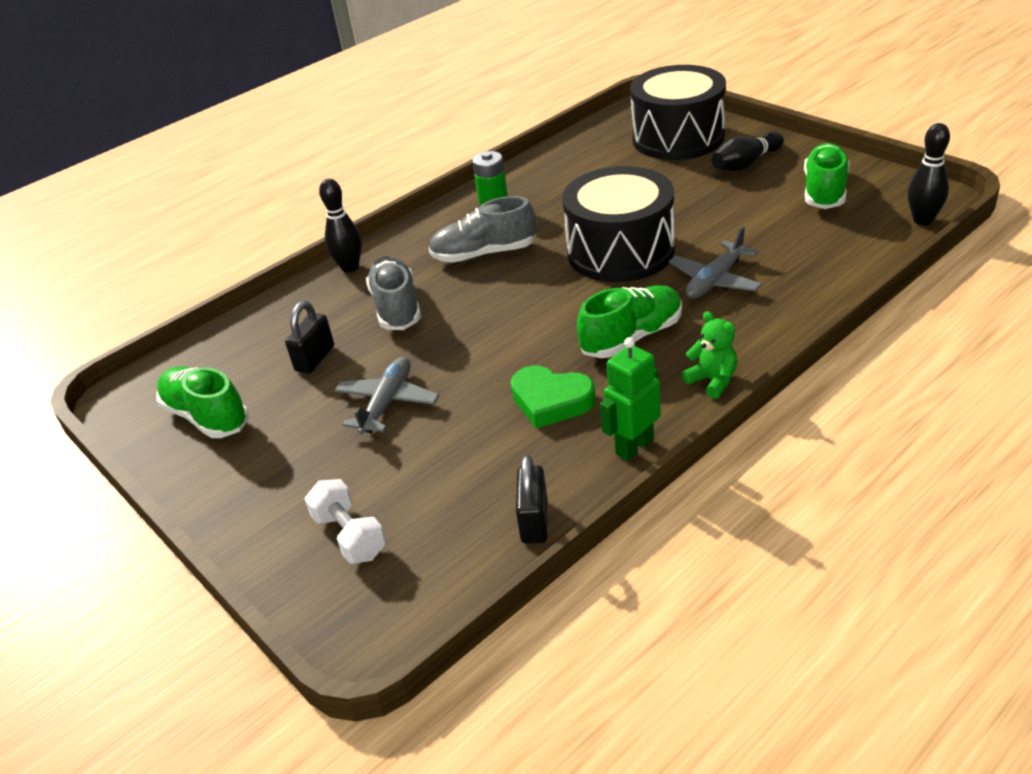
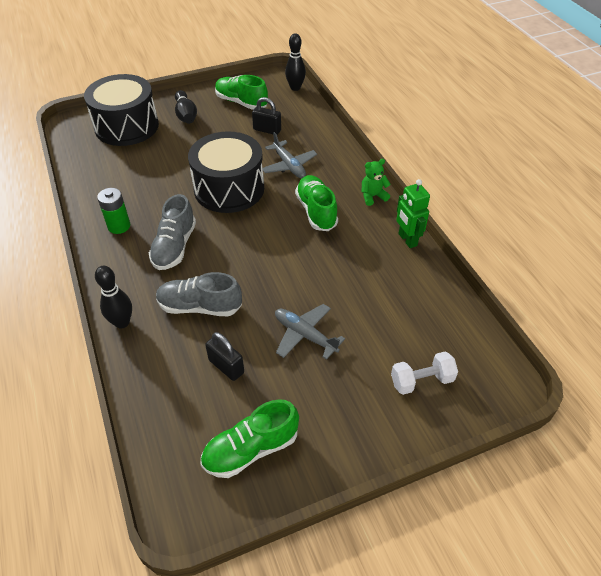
camera: 75 degrees left, 10 degrees up
green heart [511,365,596,428] -> none
black padlock [516,455,547,544] -> black padlock moved to [252,97,281,135]

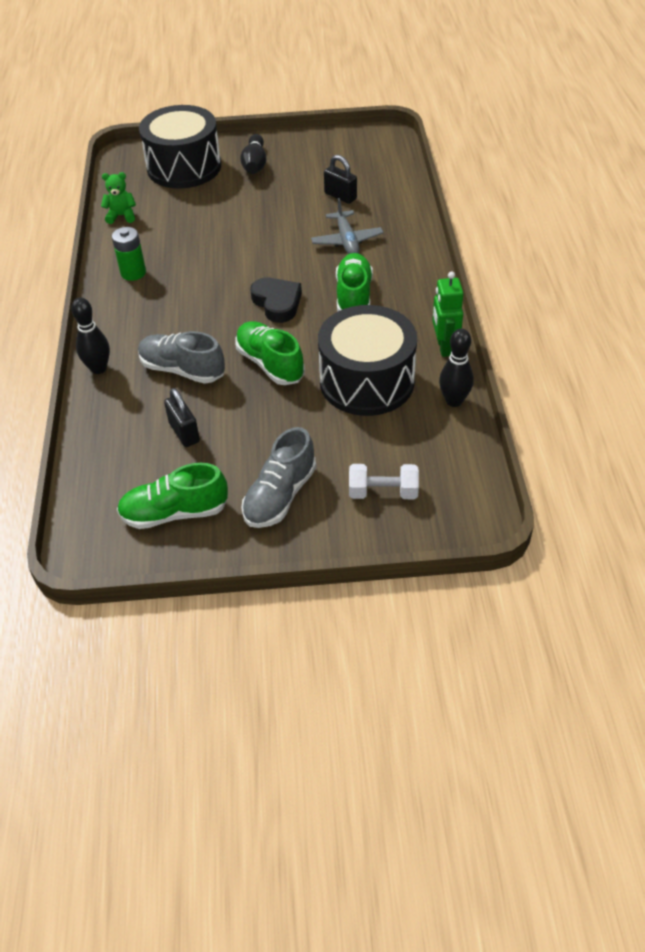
camera: 20 degrees right, 0 degrees up
grey shoe [149,194,196,270] -> grey shoe moved to [242,427,316,528]
black drum [188,131,264,213] -> black drum moved to [318,305,417,416]
green shoe [215,75,268,110] -> green shoe moved to [235,321,305,385]
grey plane [275,304,345,360] -> none
black bowling pin [285,33,306,91] -> black bowling pin moved to [439,329,474,407]
green teddy bear [362,159,391,206] -> green teddy bear moved to [101,172,136,224]
none -> black heart [250,278,302,323]

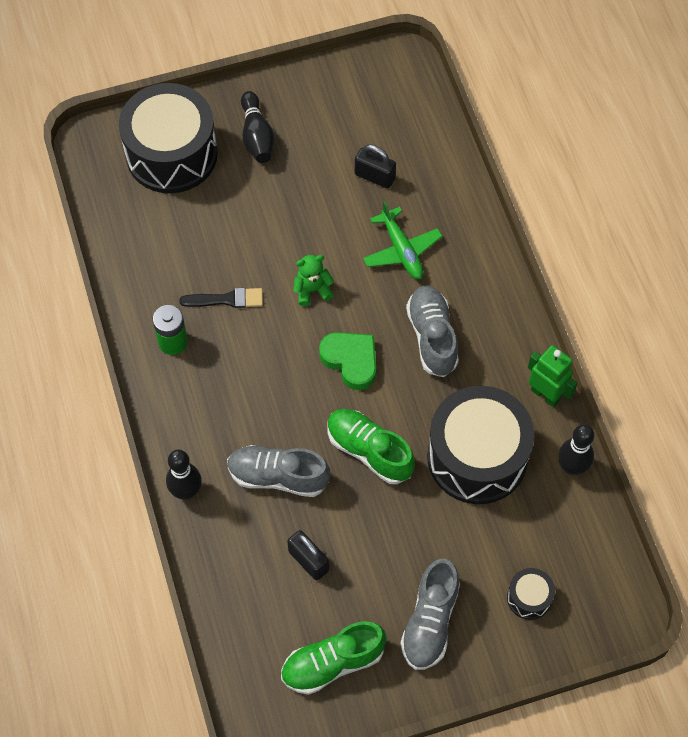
camera: 15 degrees left, 15 degrees up
green teddy bear [101,172,136,224] -> green teddy bear moved to [293,255,334,306]
black heart [250,278,302,323] -> green heart [319,332,376,390]
grey plane [311,198,383,254] -> green plane [363,201,443,279]
green shoe [336,253,373,312] -> grey shoe [406,285,459,377]
white dumbbell [349,464,419,499] -> black drum [507,568,555,620]
green robot [432,271,463,357] -> green robot turned 150 degrees clockwise [528,345,578,407]
none -> black brush [179,288,263,308]

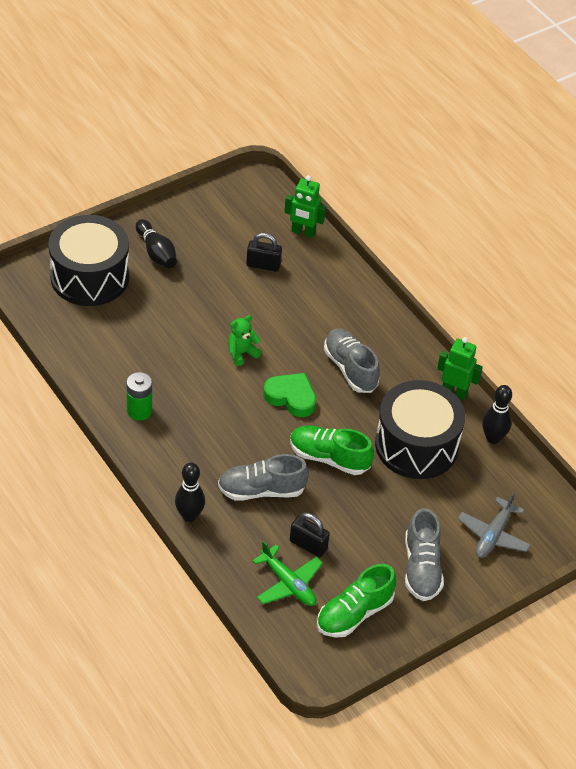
camera: 20 degrees left, 15 degrees down
black brush [179,288,263,308] -> none
green plane [363,201,443,279] -> green plane moved to [252,541,323,606]
black drum [507,568,555,620] -> grey plane [458,491,531,558]
none -> green robot [284,175,326,238]

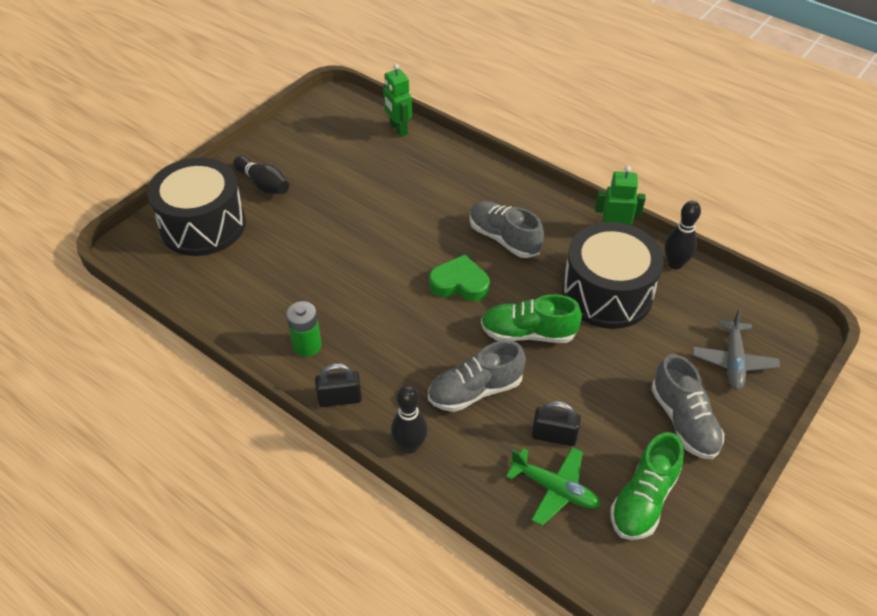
camera: 15 degrees left, 0 degrees up
green teddy bear [228,315,261,366] -> none
black padlock [246,233,282,272] -> black padlock moved to [315,363,362,407]
green robot [284,175,326,238] -> green robot turned 60 degrees clockwise [383,64,412,137]

